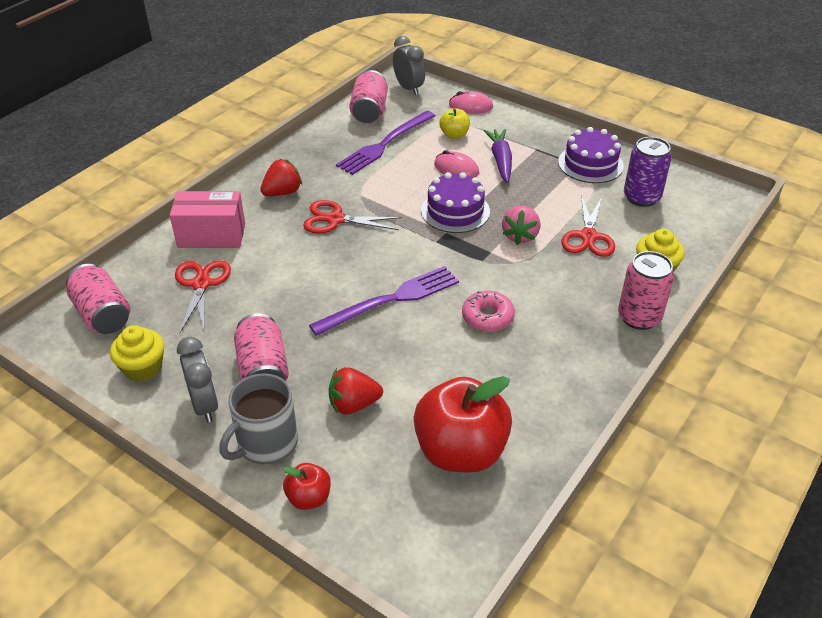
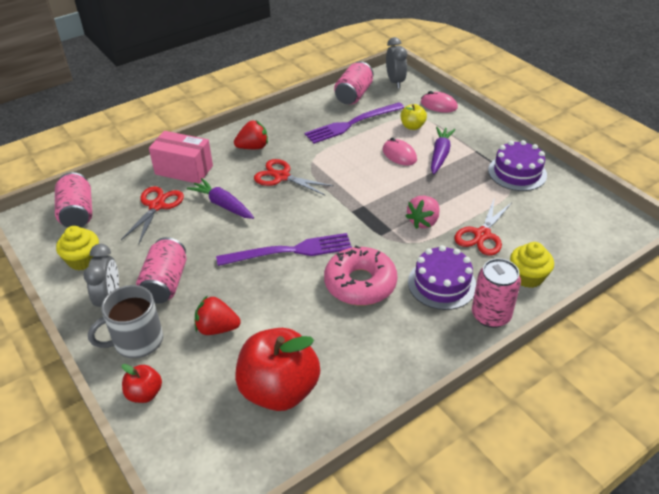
camera: 20 degrees right, 0 degrees up
purple cake [421,172,490,233] -> purple cake moved to [408,245,476,310]
pink donut [462,291,515,332] -> pink donut [324,245,397,306], size x1.61
purple can [624,137,672,207] -> none
none -> purple carrot [187,178,254,219]

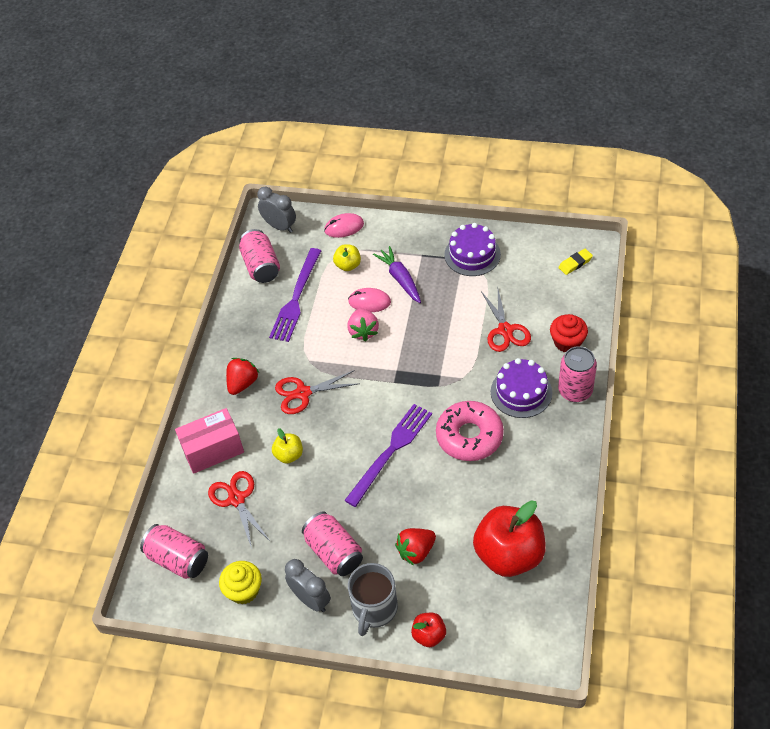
camera: 40 degrees left, 10 degrees up
purple carrot [187,178,254,219] -> yellow apple [272,428,303,464]
pink strawberry [405,196,440,229] -> pink strawberry moved to [347,308,379,342]
yellow cupcake [510,242,554,288] -> red cupcake [550,314,588,352]
none -> yellow eraser [558,249,593,275]

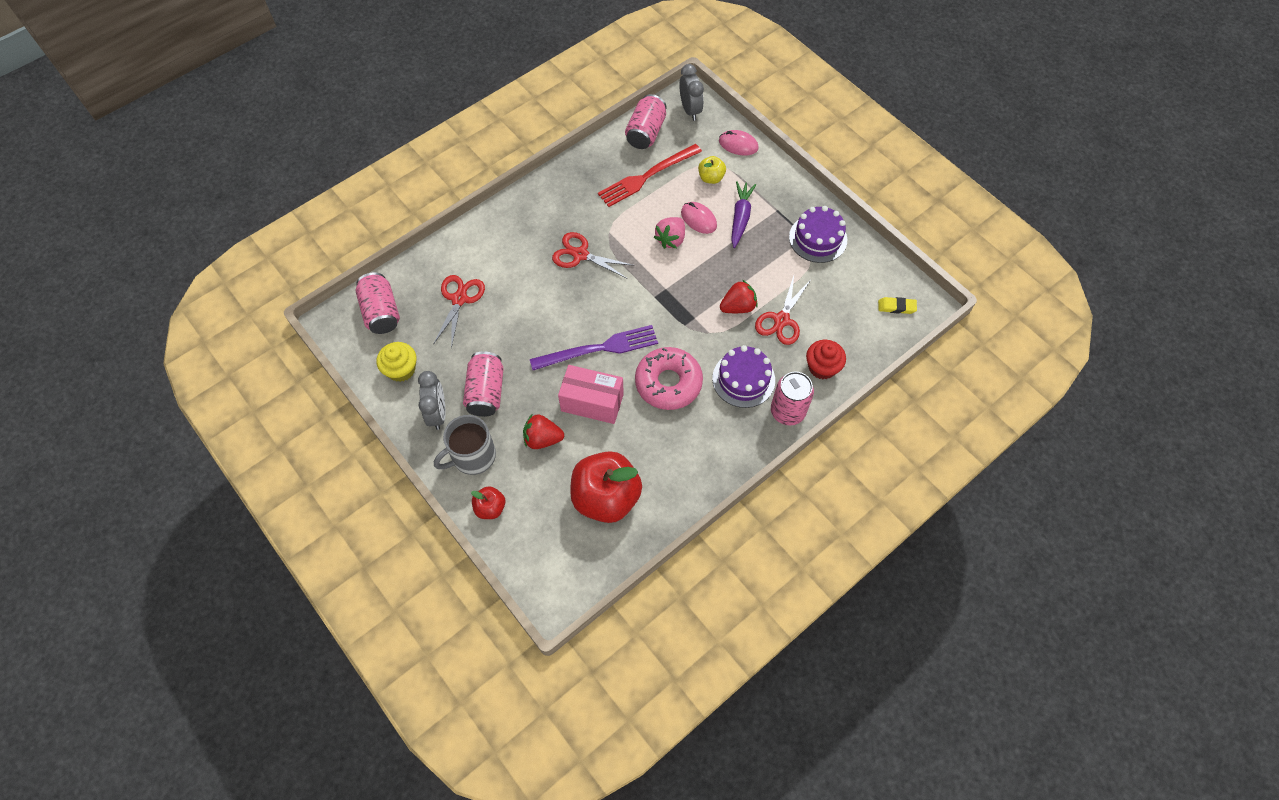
camera: 35 degrees right, 10 degrees up
pink box [175,408,244,474] -> pink box moved to [558,365,624,424]
red strawberry [226,358,259,395] -> red strawberry moved to [720,280,758,313]
purple fork [269,248,321,342] -> red fork [598,144,702,207]
yellow apple [272,428,303,464] -> none

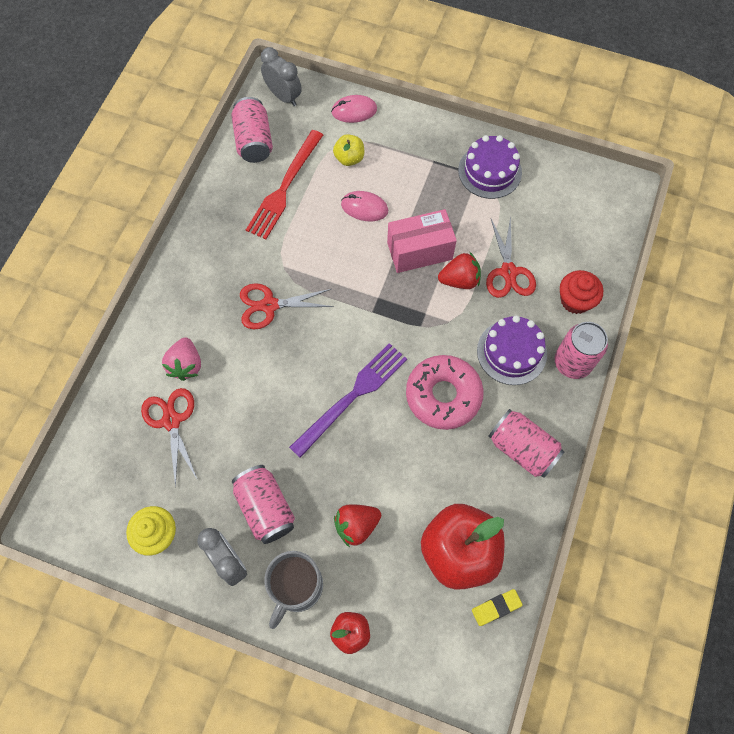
camera: 30 degrees left, 5 degrees up
pink can [356,272,400,334] -> pink can moved to [488,409,564,478]
pink box [558,365,624,424] -> pink box moved to [387,209,457,273]
pink strawberry [654,217,685,249] -> pink strawberry moved to [162,337,201,381]
red strawberry [720,280,758,313] -> red strawberry turned 45 degrees clockwise [438,252,481,289]
purple carrot [731,181,756,248] -> none
yellow eraser [878,297,917,314] -> yellow eraser moved to [472,589,522,626]

